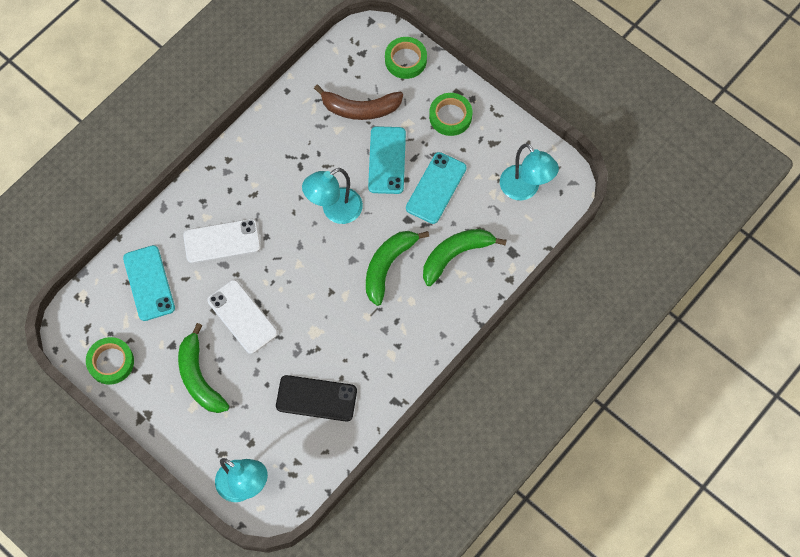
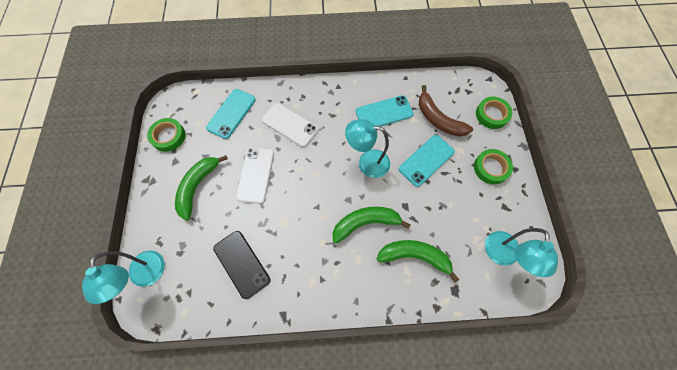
camera: 45 degrees right, 0 degrees up
turquoise phone [406,152,467,224] -> turquoise phone moved to [356,95,413,126]

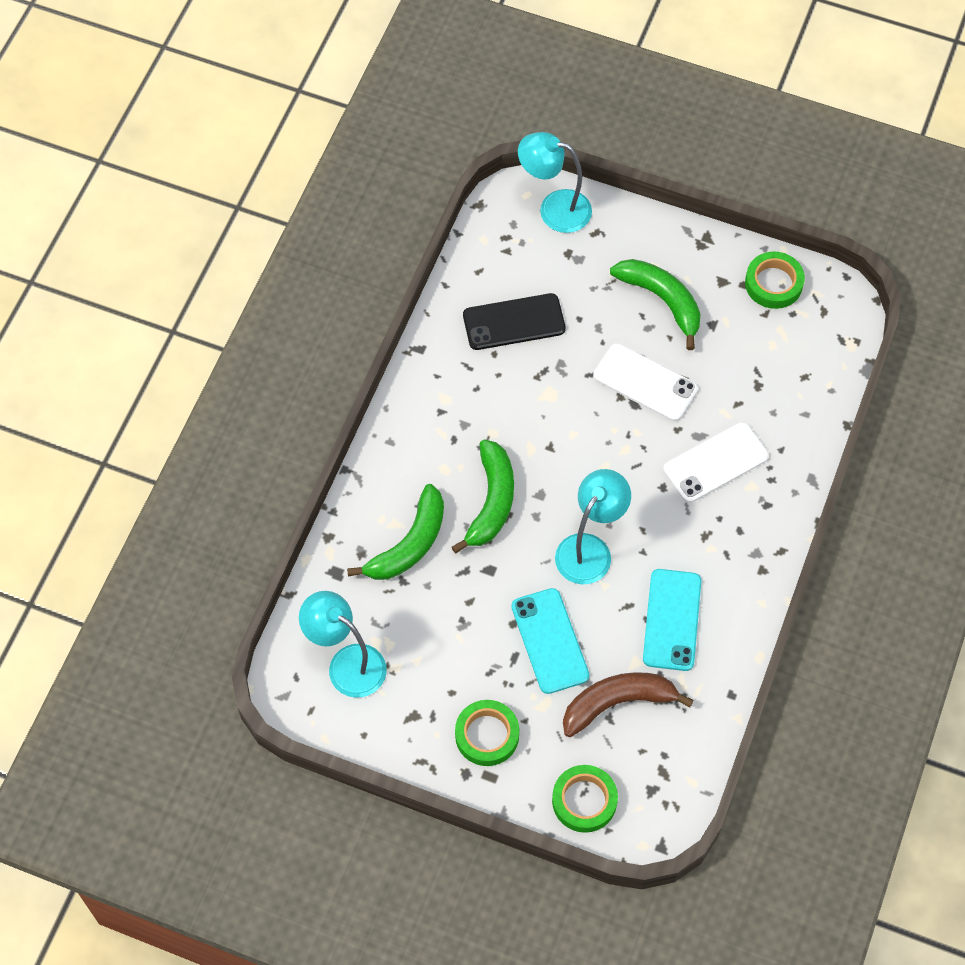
camera: 115 degrees right, 5 degrees down
turquoise phone [206,89,256,139] -> none

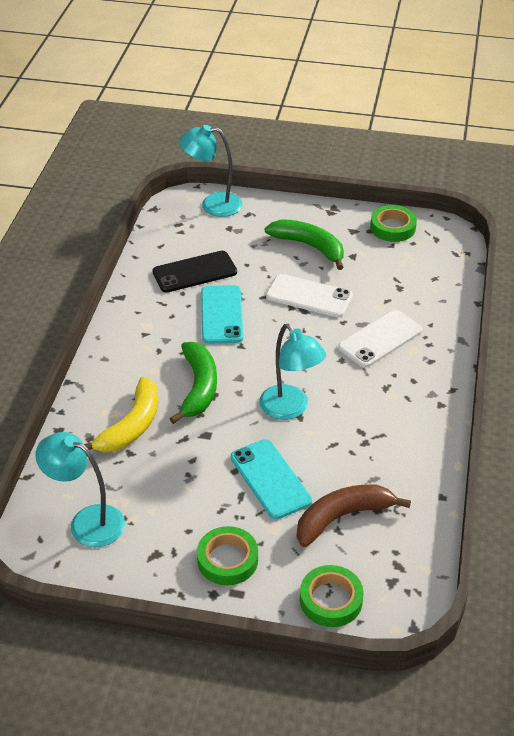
camera: 10 degrees left, 20 degrees down
green banana [347,484,444,580] -> yellow banana [84,377,158,452]
turquoise lamp [555,469,631,584] -> turquoise lamp turned 120 degrees clockwise [259,324,326,420]
turquoise phone [643,569,701,671] -> turquoise phone moved to [201,285,243,344]

